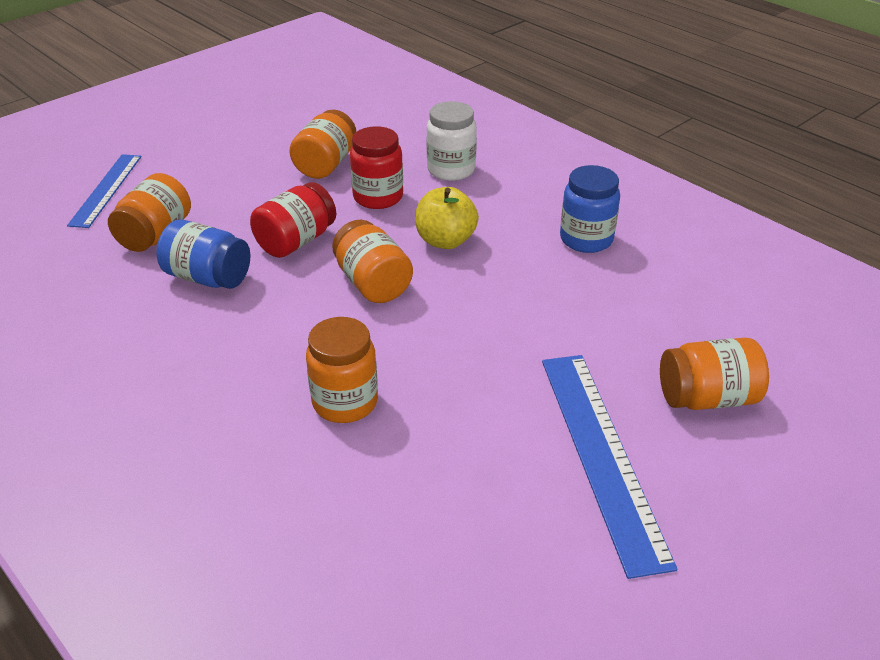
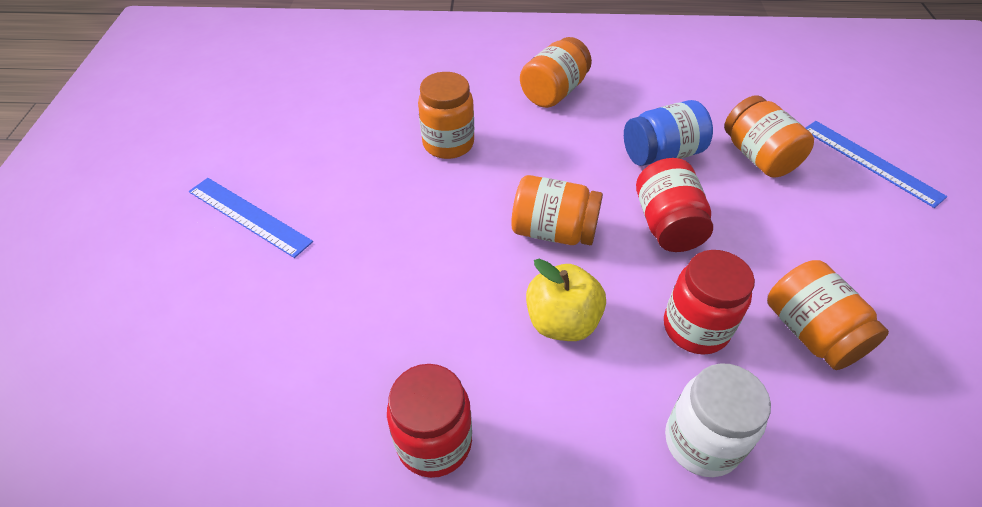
camera: 135 degrees right, 10 degrees up
blue ruler [542,355,677,579] -> blue ruler [189,178,313,258], size x0.66
blue jar [560,165,620,253] -> red jar [387,364,472,478]
orange jar [660,338,769,410] -> orange jar moved to [520,37,592,108]

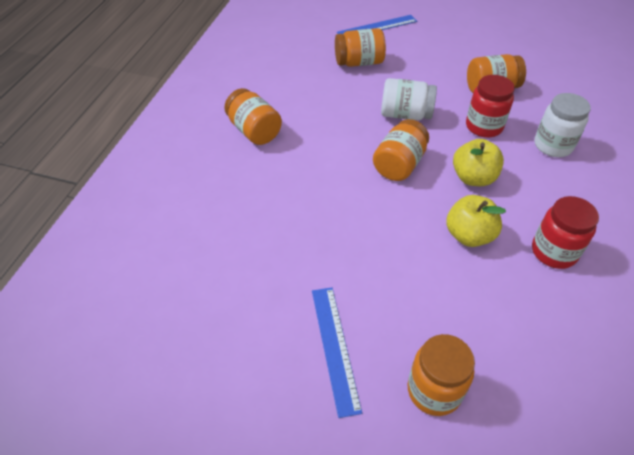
camera: 75 degrees left, 0 degrees up
blue ruler [189,178,313,258] -> blue ruler turned 60 degrees counterclockwise [312,287,362,418]
orange jar [418,72,474,159] -> orange jar moved to [408,334,475,416]
blue jar [624,100,713,166] -> none
red jar [636,158,713,252] -> white jar [381,78,437,120]
none -> yellow apple [446,195,506,247]

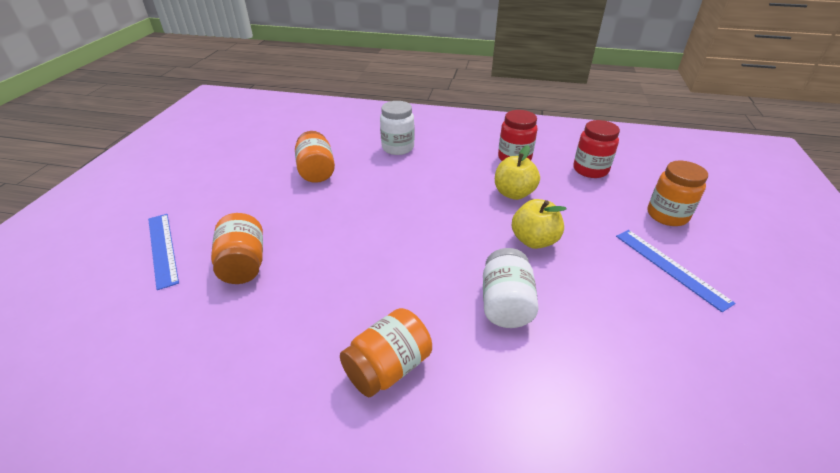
camera: 95 degrees left, 10 degrees down
blue ruler [312,287,362,418] -> blue ruler turned 75 degrees clockwise [616,230,736,312]
orange jar [373,119,429,181] -> none
white jar [381,78,437,120] -> white jar moved to [483,248,539,328]
yellow apple [453,139,504,186] -> yellow apple moved to [512,199,567,249]
red jar [466,75,515,138] -> red jar moved to [573,120,620,178]

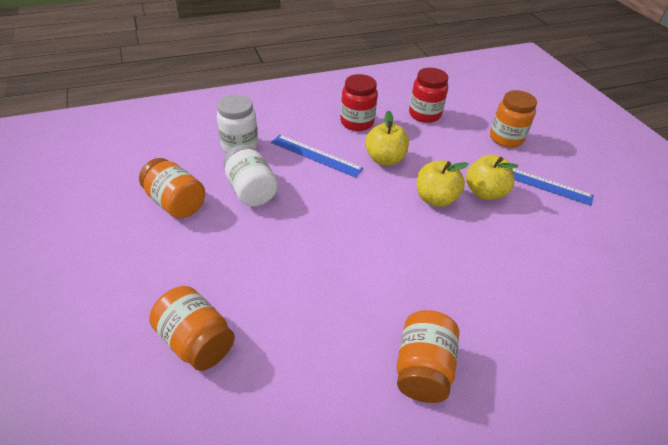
camera: 35 degrees left, 5 degrees up
blue ruler [148,214,179,290] -> blue ruler moved to [271,135,364,178]
white jar [483,248,539,328] -> white jar moved to [223,145,278,206]
none -> yellow apple [466,155,518,200]

